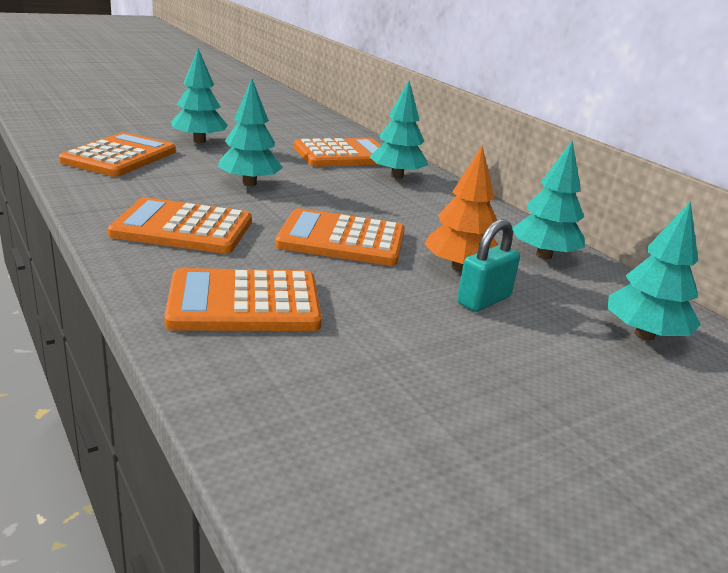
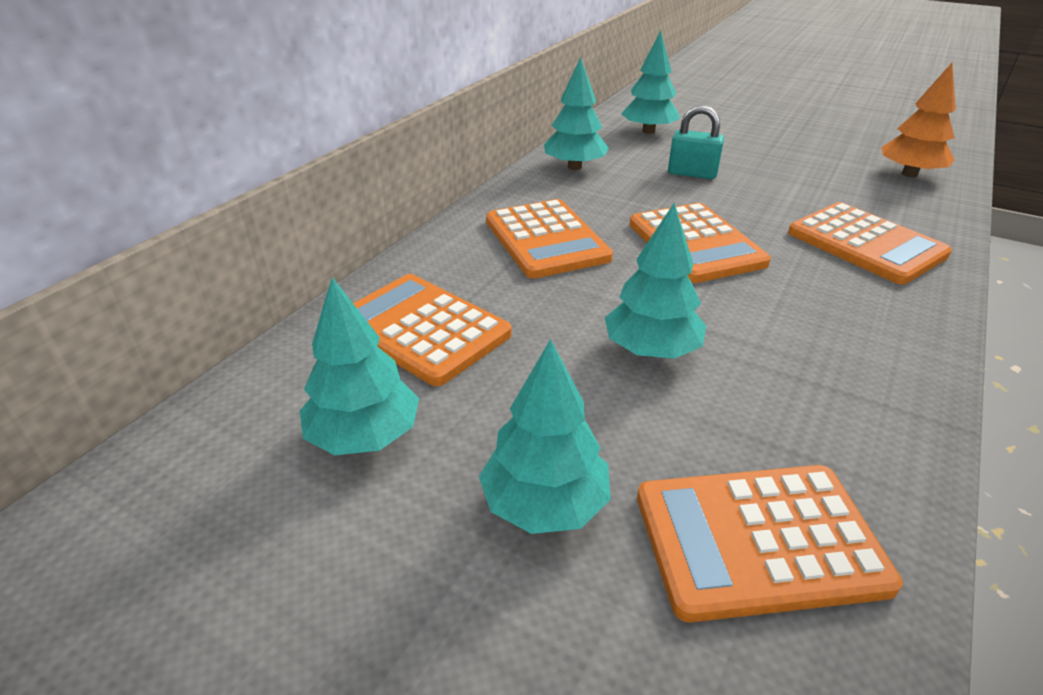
camera: 115 degrees left, 10 degrees up
orange calculator [108,197,252,254] -> orange calculator moved to [486,199,613,279]
turquoise tree [370,81,428,179] -> turquoise tree moved to [300,277,419,455]
orange tree [424,146,498,272] -> orange tree moved to [882,63,956,177]

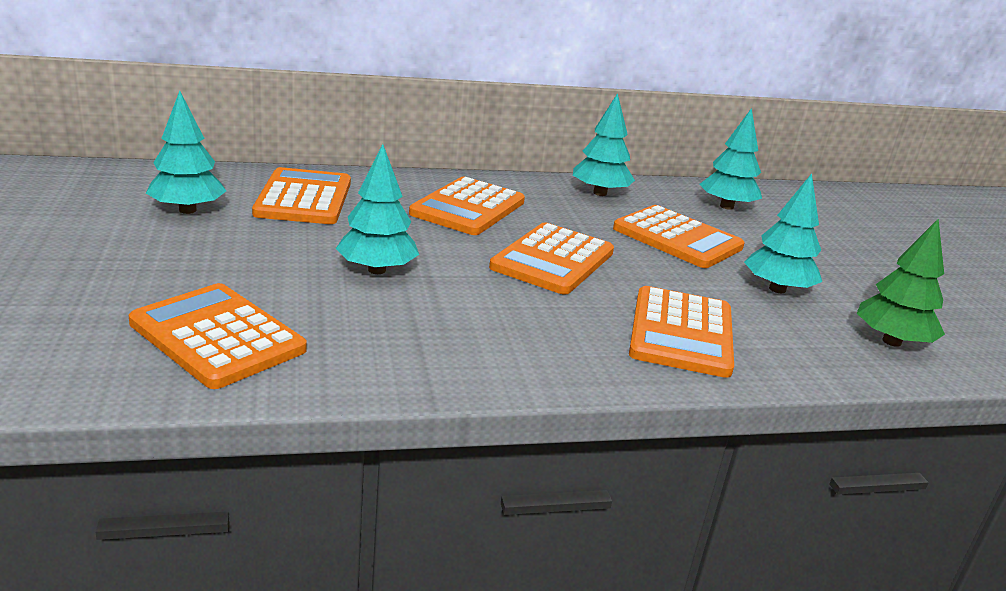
camera: 45 degrees right, 10 degrees down
turquoise tree [479,339,611,534] -> turquoise tree moved to [744,173,822,293]
turquoise padlock [668,105,724,179] -> orange calculator [613,205,744,268]
orange tree [882,63,956,177] -> green tree [857,219,945,347]

